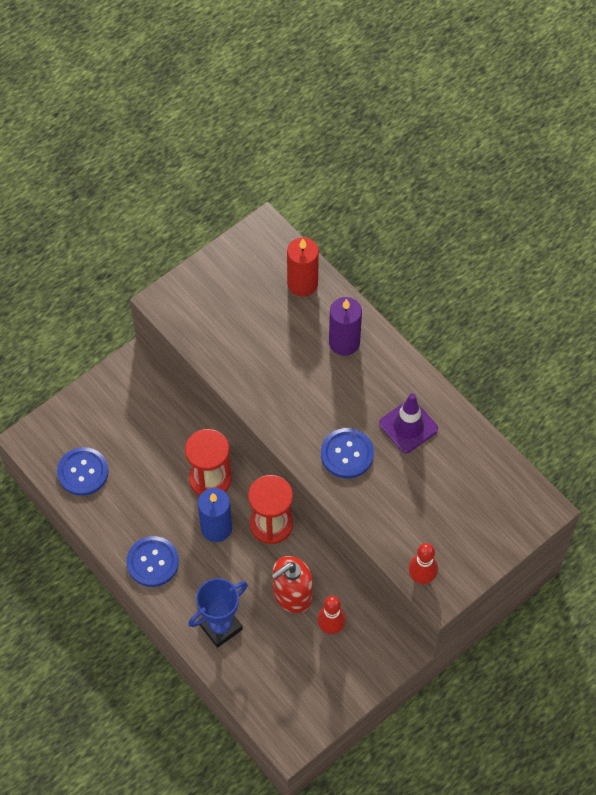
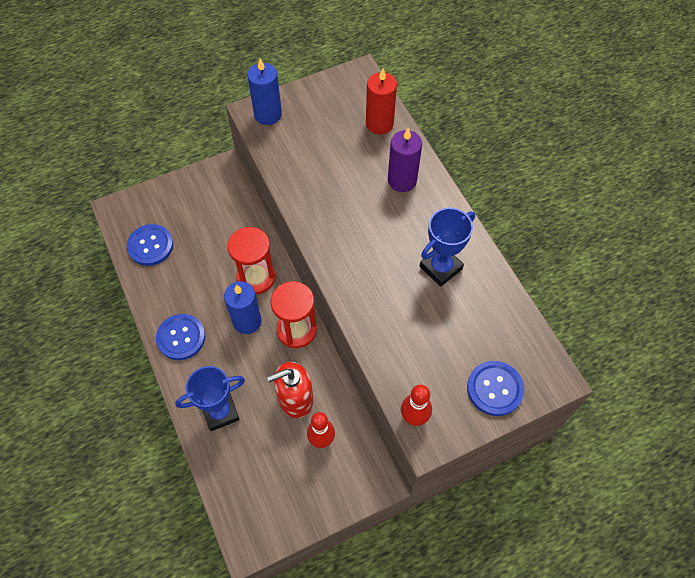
camera: 15 degrees right, 0 degrees up
blue button [321,428,374,478] -> blue button moved to [467,361,524,416]
purple traffic cone [379,393,438,453] -> blue trophy [420,208,475,287]
none -> blue candle [247,59,282,125]

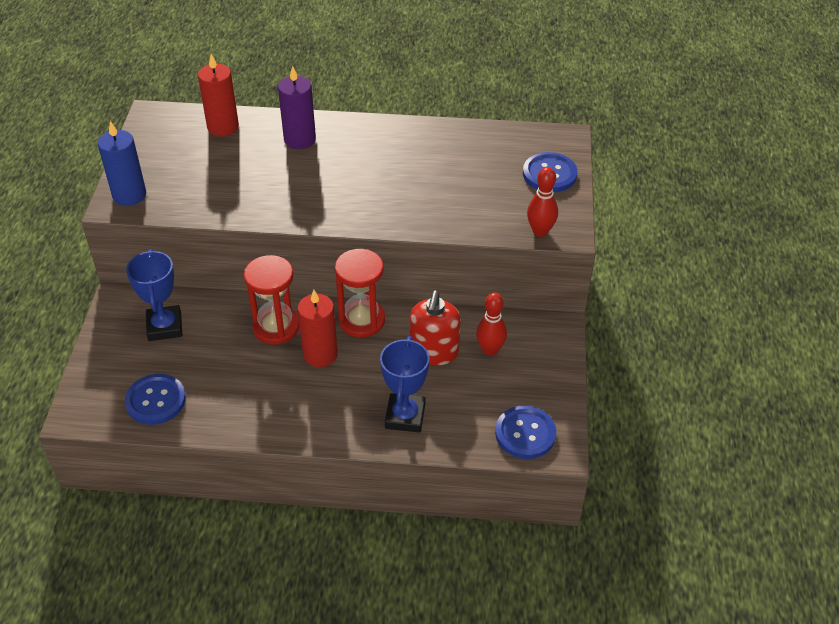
camera: 60 degrees left, 15 degrees down
blue button [156,314,205,360] -> blue button moved to [495,405,556,459]
blue candle [224,281,261,334] -> red candle [298,290,338,367]
blue trophy [420,208,475,287] -> blue trophy moved to [126,249,182,341]

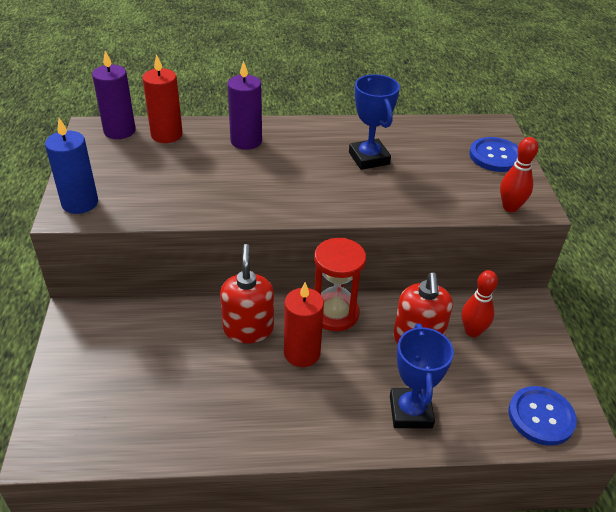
camera: 10 degrees left, 5 degrees down
blue button [125,374,186,425] -> none
blue trophy [126,249,182,341] -> blue trophy moved to [349,74,400,170]
red hourglass [244,255,299,344] -> red soap dispenser [220,244,274,343]
none -> purple candle [92,51,136,139]

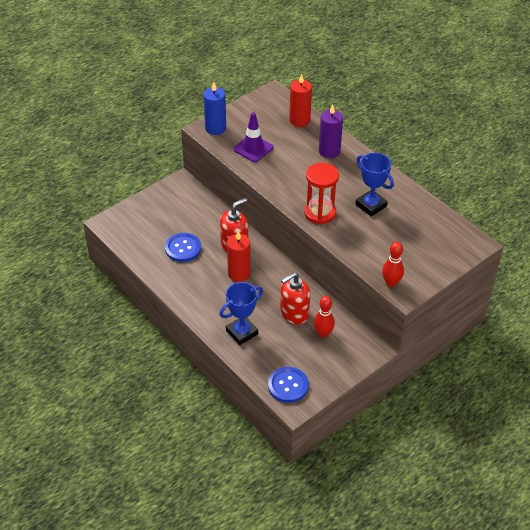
camera: 55 degrees right, 5 degrees up
purple candle [92,51,136,139] -> none
red hourglass [314,238,366,331] -> red hourglass moved to [304,163,339,224]
blue trophy [349,74,400,170] -> blue trophy turned 75 degrees counterclockwise [355,153,394,217]
blue button [469,137,518,172] -> blue button moved to [165,233,201,262]
none -> purple traffic cone [233,112,273,162]

